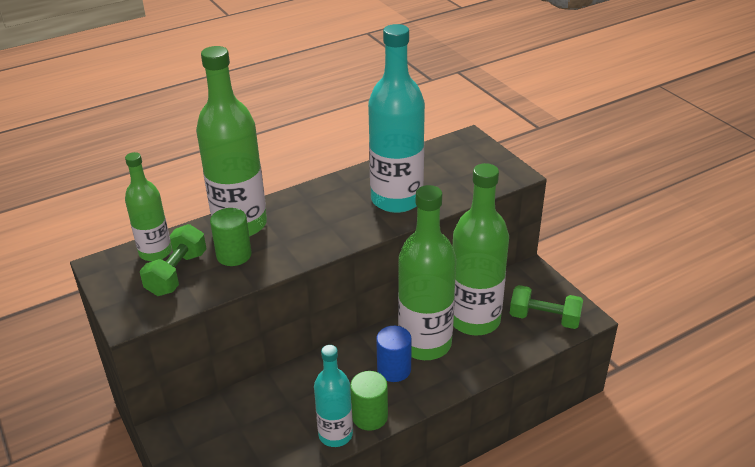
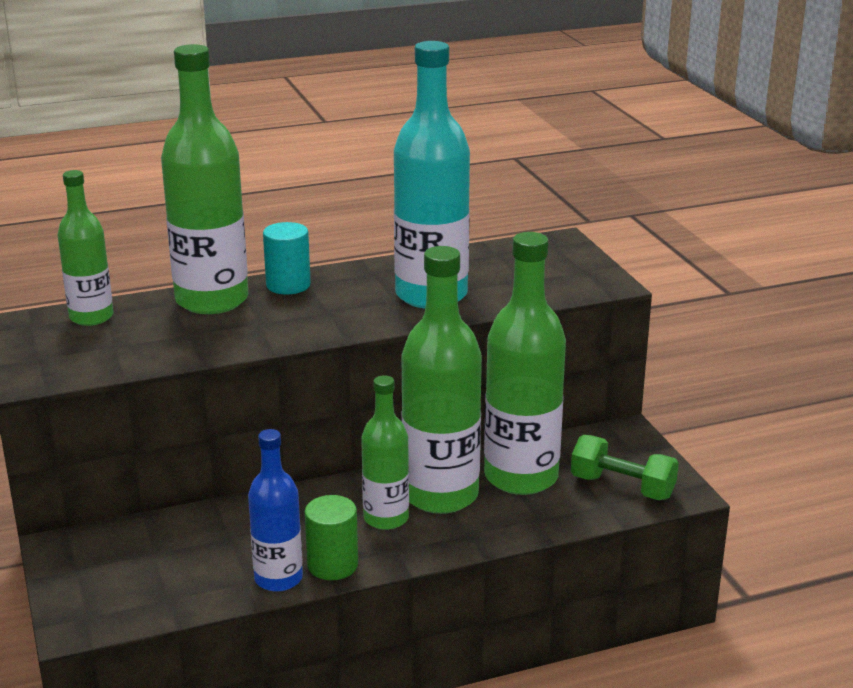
camera: 10 degrees right, 10 degrees down
green dumbbell [140,224,207,296] -> none
green cylinder [210,208,251,266] -> none
turquoise bottle [314,345,353,447] -> blue bottle [248,429,303,592]
blue cylinder [376,326,412,382] -> green bottle [361,375,409,530]
none -> turquoise cylinder [263,222,311,294]

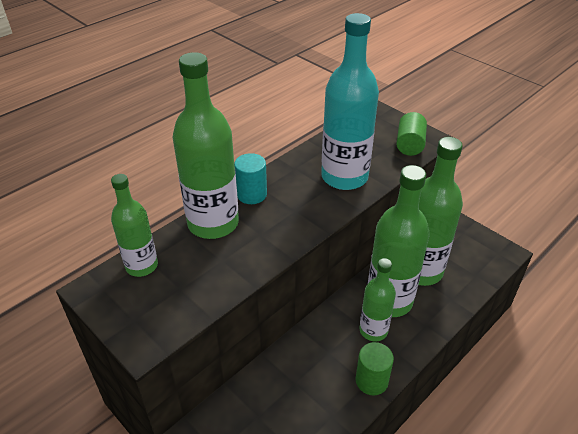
camera: 25 degrees left, 15 degrees up
blue bottle [248,429,303,592] -> none
green dumbbell [571,435,679,500] -> none
none -> green cylinder [396,112,427,156]

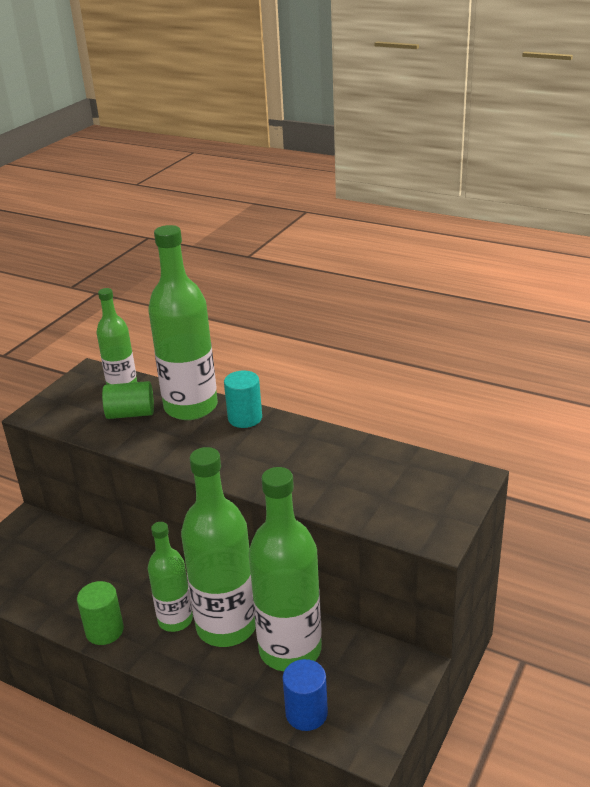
camera: 75 degrees right, 10 degrees down
turquoise bottle [321,13,379,190] -> none
green cylinder [396,112,427,156] -> green cylinder moved to [102,381,154,419]
none -> blue cylinder [282,659,328,731]

